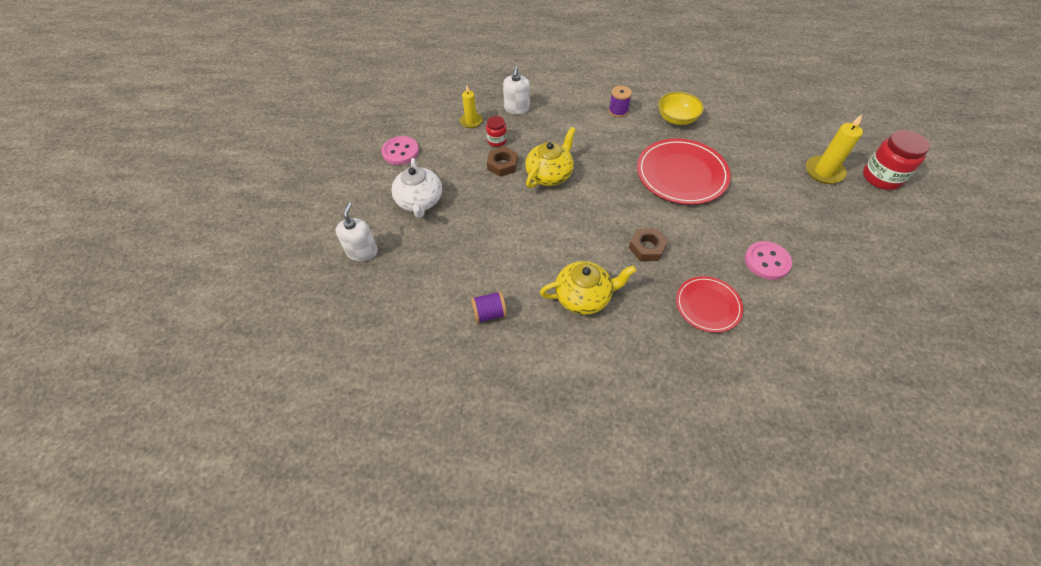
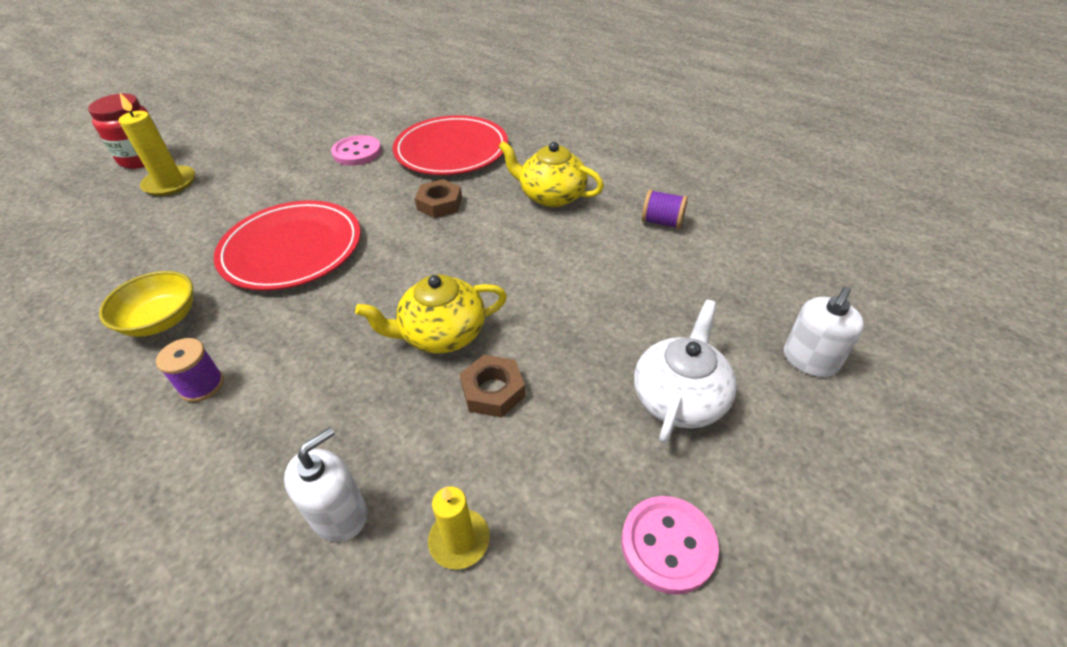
camera: 145 degrees left, 10 degrees down
red jar [486,116,507,147] -> none
red plate [676,276,743,333] -> red plate [393,115,508,175], size x1.68

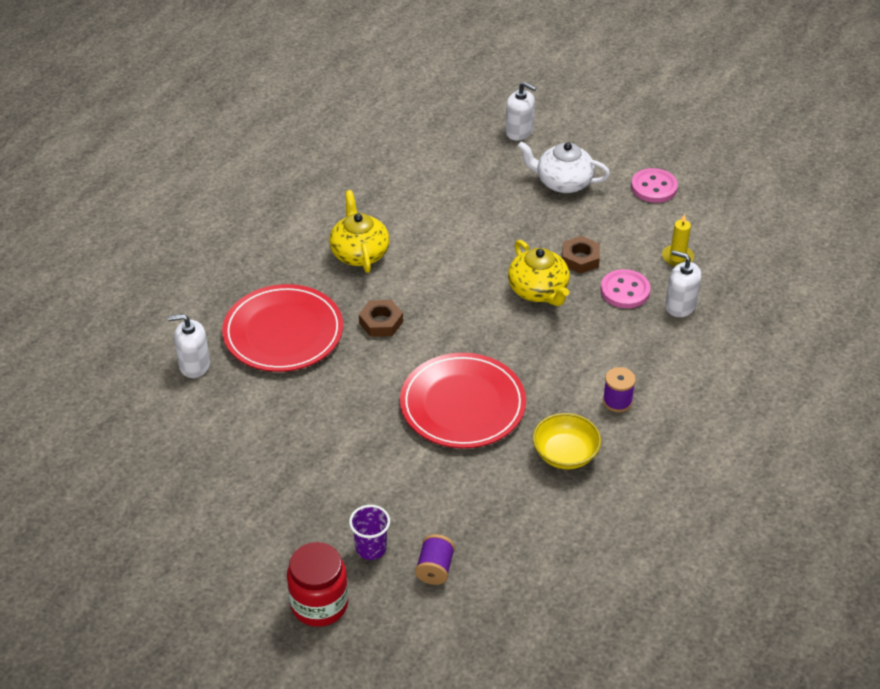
camera: 100 degrees left, 0 degrees up
yellow candle [119,93,195,196] -> purple cup [349,505,390,560]
pink button [331,135,382,166] -> pink button moved to [601,269,650,308]
yellow teapot [498,141,604,207] -> yellow teapot turned 150 degrees clockwise [329,190,390,273]
purple spool [642,190,688,229] -> purple spool moved to [415,534,455,585]
none -> white soap dispenser [168,314,210,378]

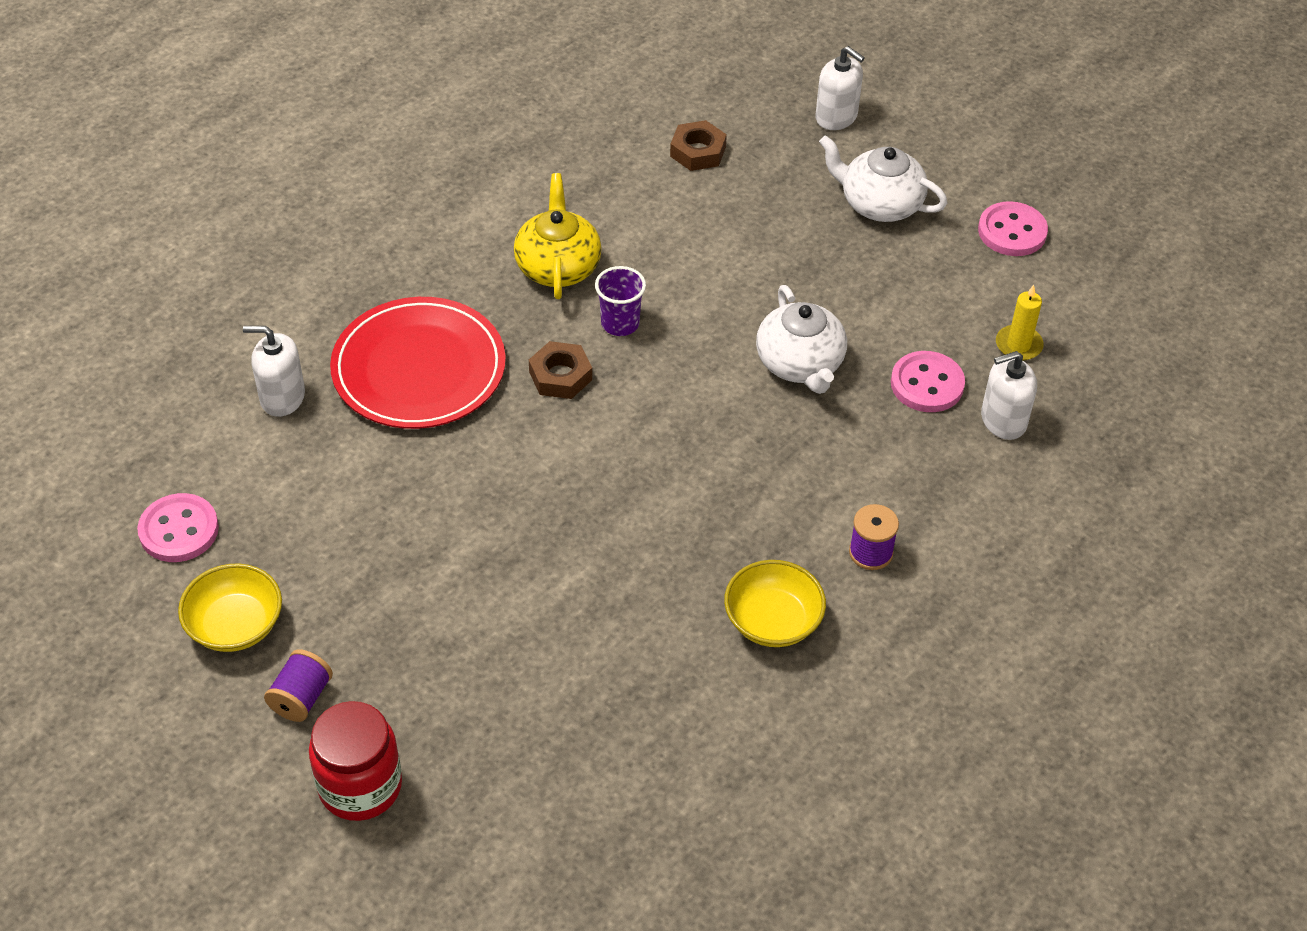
camera: 10 degrees right, 5 degrees up
purple cup [349,505,390,560] -> purple cup moved to [595,266,646,336]
red plate [400,353,526,448] -> none
purple spool [415,534,455,585] -> purple spool moved to [264,649,333,722]
yellow teapot [508,240,570,306] -> white teapot [756,285,847,394]
brown nut [562,236,600,274] -> brown nut moved to [670,120,727,171]
white soap dispenser [665,250,701,317] -> white soap dispenser turned 60 degrees counterclockwise [981,351,1037,440]
none -> pink button [137,493,219,562]
none -> yellow bowl [178,563,282,652]

